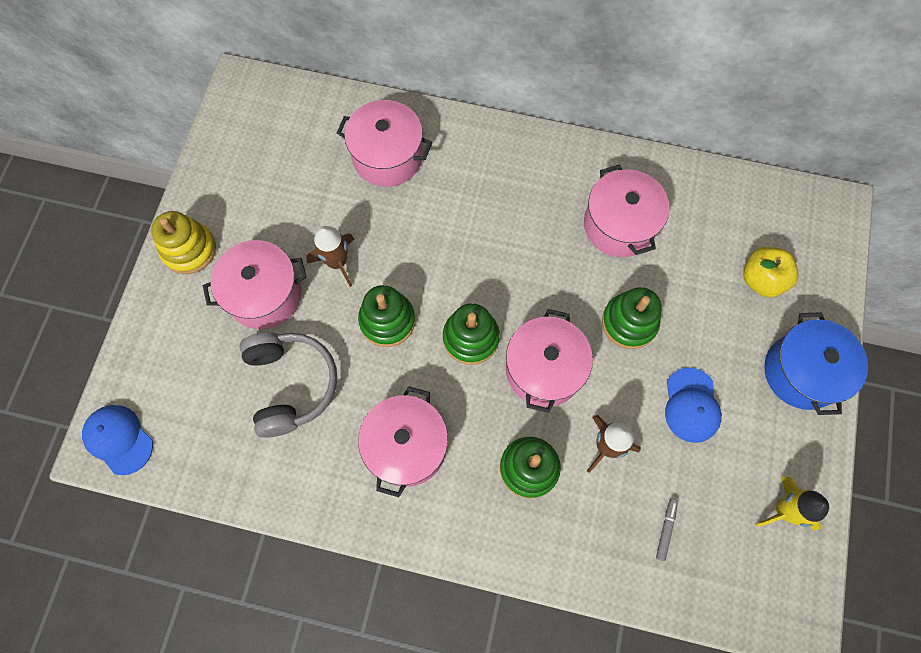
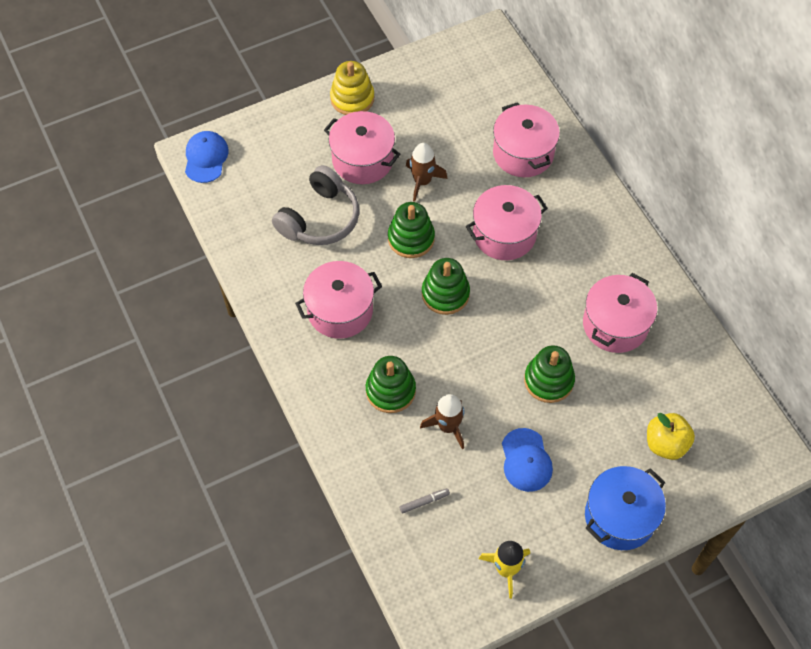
camera: 50 degrees right, 10 degrees down
pink pot [506,309,593,413] -> pink pot moved to [466,185,548,260]
blue cap [665,367,722,443] -> blue cap turned 60 degrees counterclockwise [502,428,553,492]

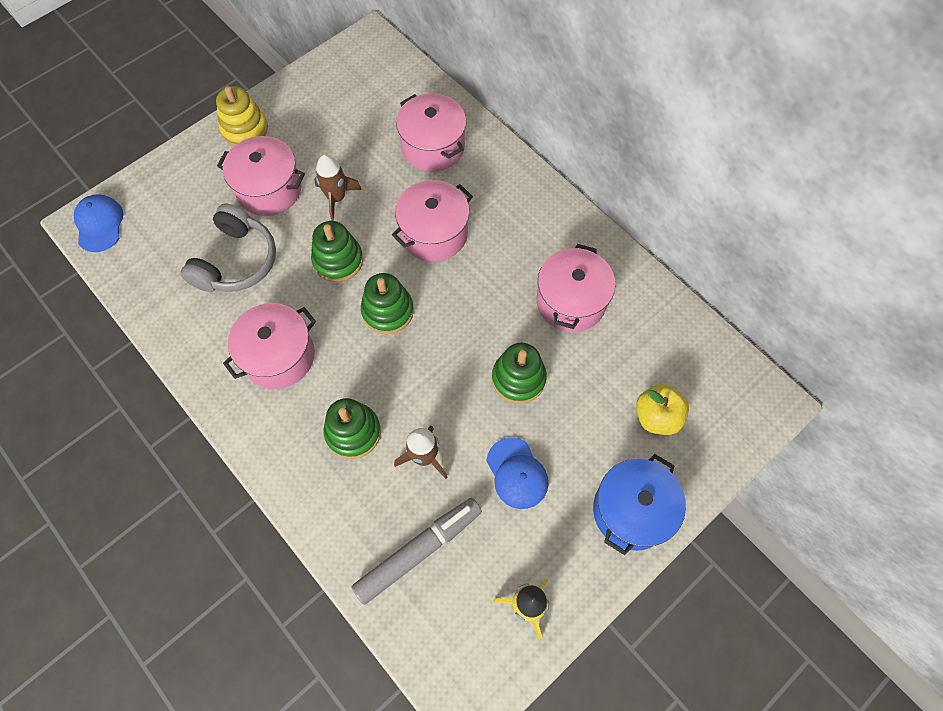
camera: 15 degrees left, 5 degrees up
grey marker [399,488,450,514] -> grey marker [352,498,482,605], size x2.47

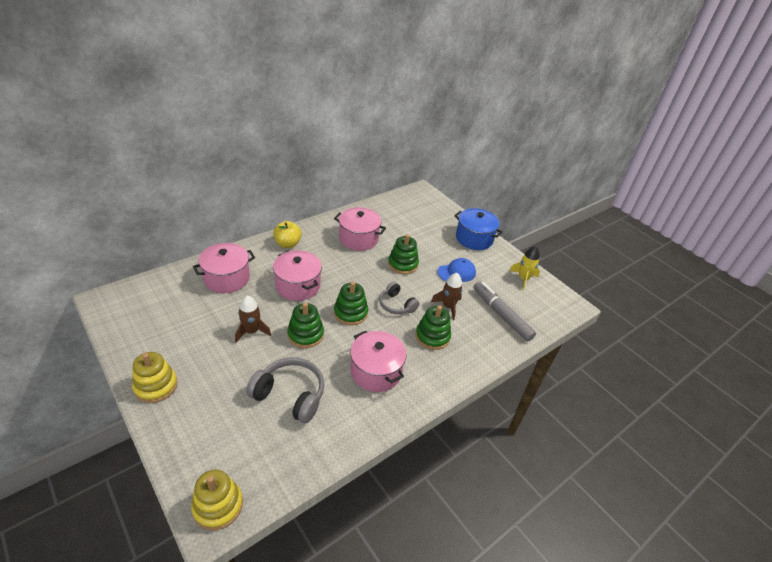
camera: 90 degrees left, 25 degrees down
blue cap [74,194,123,252] -> yellow stacking toy [191,470,243,530]
pink pot [217,136,305,216] -> none
yellow apple [636,384,689,435] -> yellow apple moved to [273,221,302,248]
none -> grey headphones [379,282,419,314]

